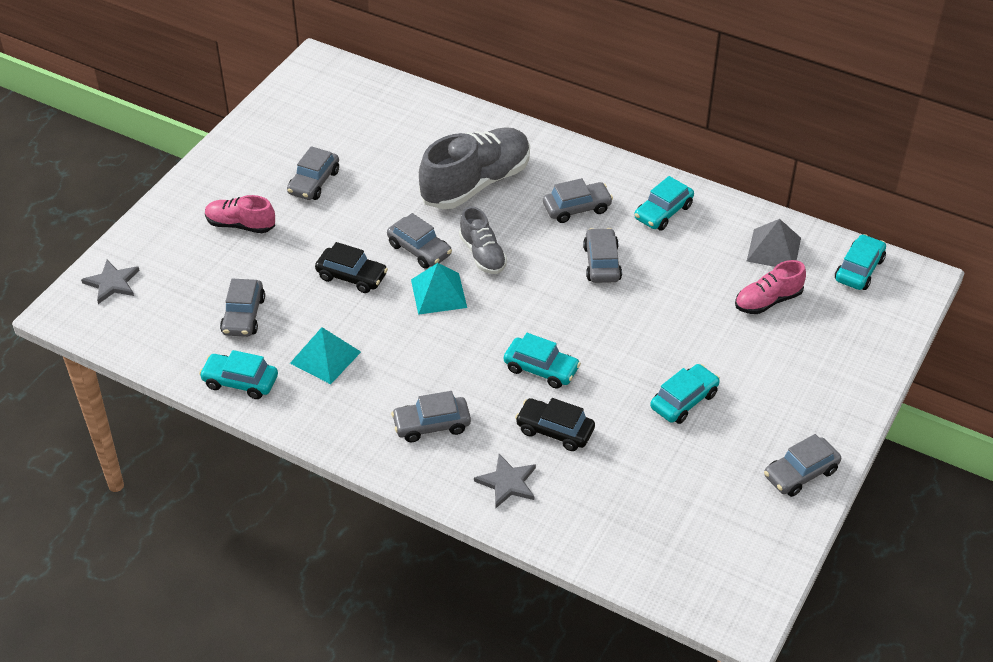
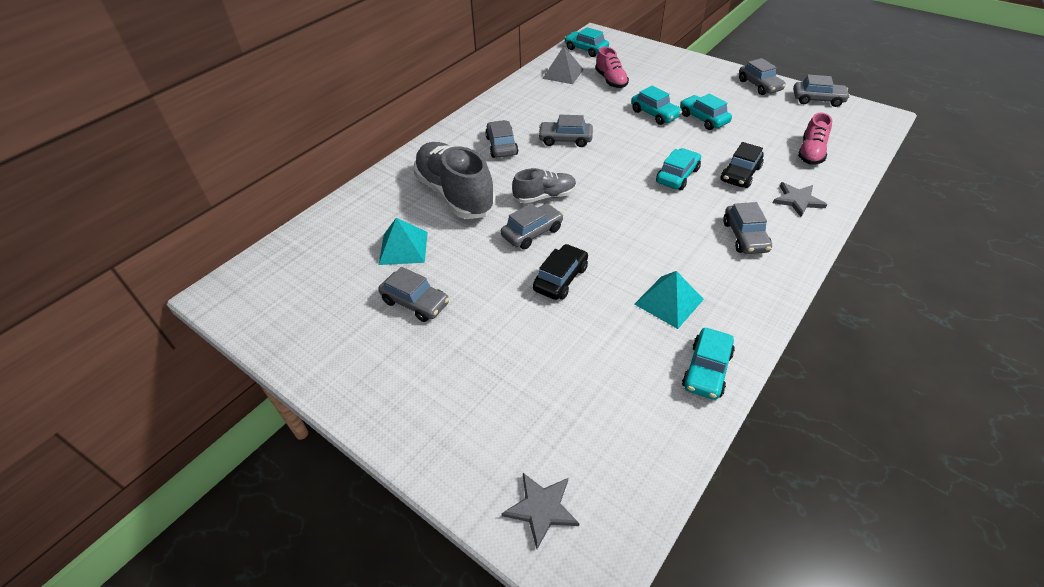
camera: 80 degrees left, 0 degrees up
pink shoe [205,195,275,233] -> pink shoe moved to [798,113,832,165]
grey car [220,279,265,337] -> grey car moved to [793,75,850,107]
turquoise pyramid [411,263,467,315] -> turquoise pyramid moved to [379,218,428,265]
turquoise car [634,176,694,231] -> turquoise car moved to [631,86,682,125]

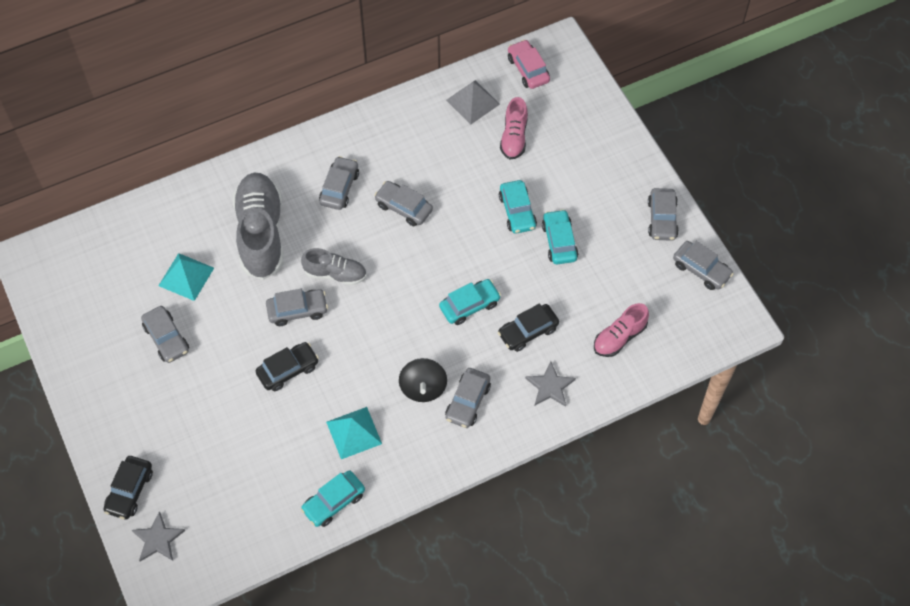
camera: 25 degrees right, 15 degrees up
turquoise car [565,27,609,57] -> pink car [508,39,550,89]
none -> black car [103,456,153,519]
none -> black spinning top [399,358,447,402]

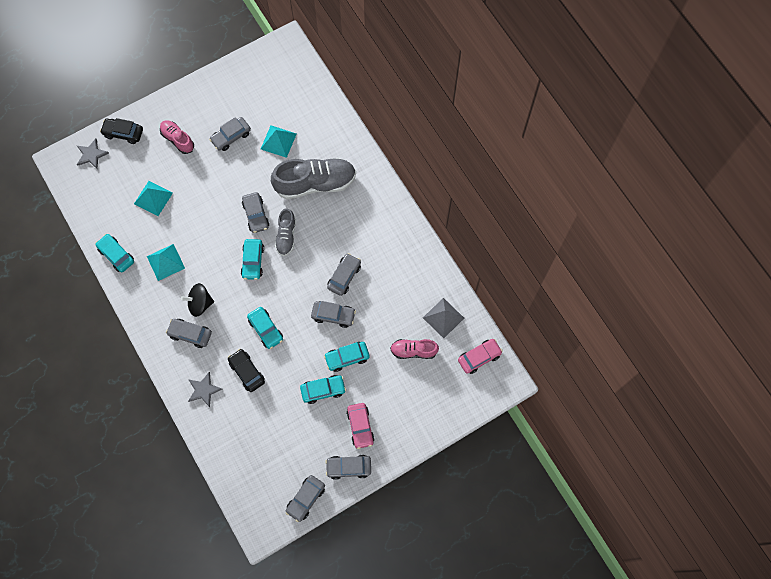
camera: 85 degrees right, 10 degrees up
black car [256,342,319,391] -> none
grey car [319,156,359,210] -> grey car moved to [311,301,356,328]
pink shoe [594,303,649,357] -> pink shoe moved to [160,120,194,154]
none -> turquoise pyramid [134,181,173,216]
none -> turquoise car [241,239,264,280]
none -> pink car [346,403,375,449]

